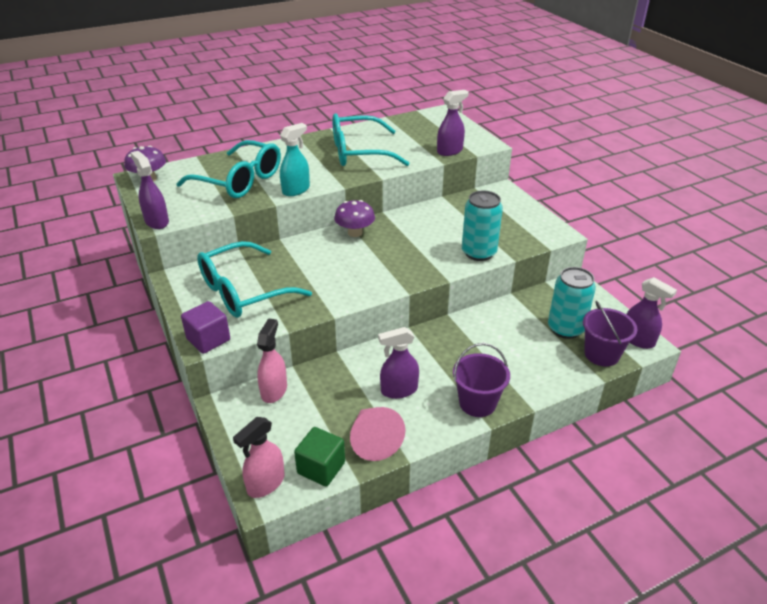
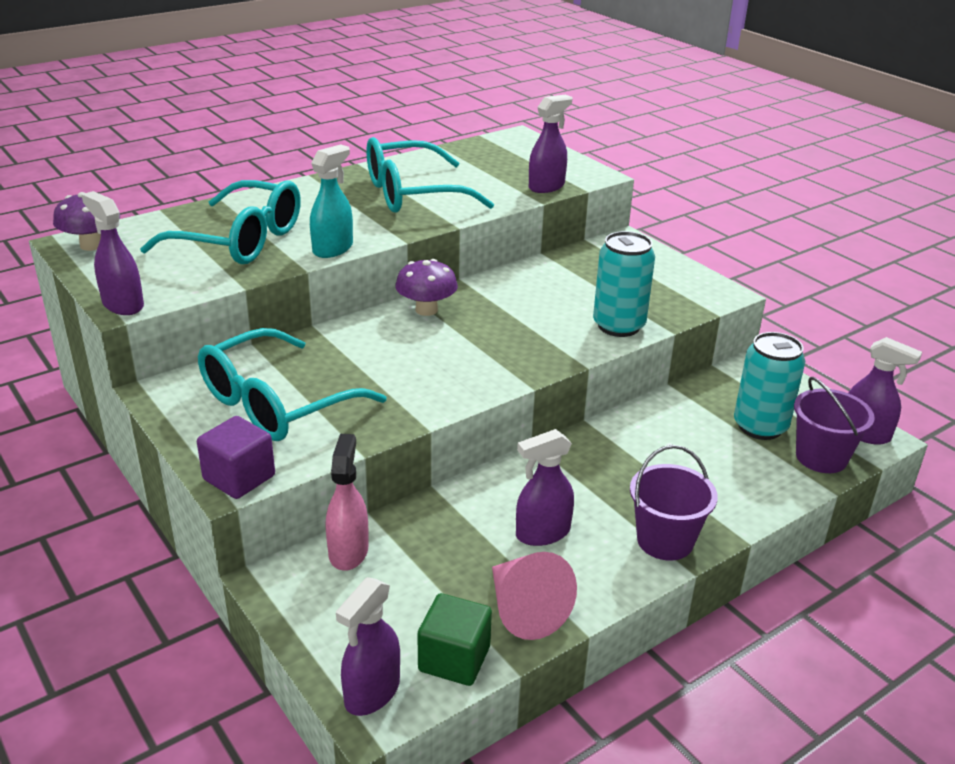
camera: 10 degrees left, 5 degrees down
pink spray bottle [233,417,284,498] -> purple spray bottle [336,577,400,716]

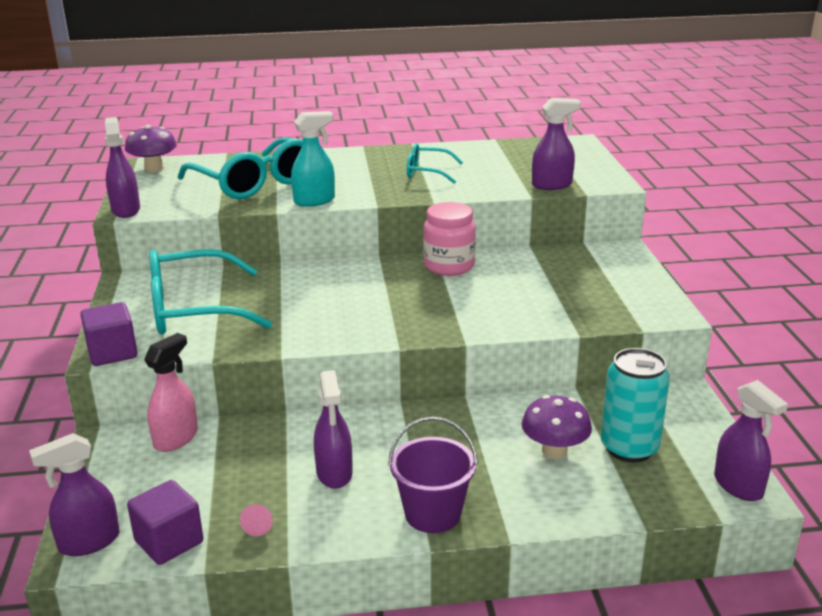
camera: 30 degrees right, 5 degrees down
turquoise glasses [367,137,494,212] -> turquoise glasses [407,143,463,184], size x0.54
purple mushroom [395,259,458,316] -> purple mushroom moved to [522,395,592,459]
green cube [417,593,492,686] -> purple cube [127,480,203,565]
pink cone [492,552,577,640] -> pink cone [240,504,273,536], size x0.40
purple spray bottle [516,429,574,546] -> purple spray bottle turned 105 degrees counterclockwise [314,370,353,489]
turquoise can [593,231,655,337] -> none
purple bucket [794,377,875,473] -> none
none -> pink jar [423,202,476,276]

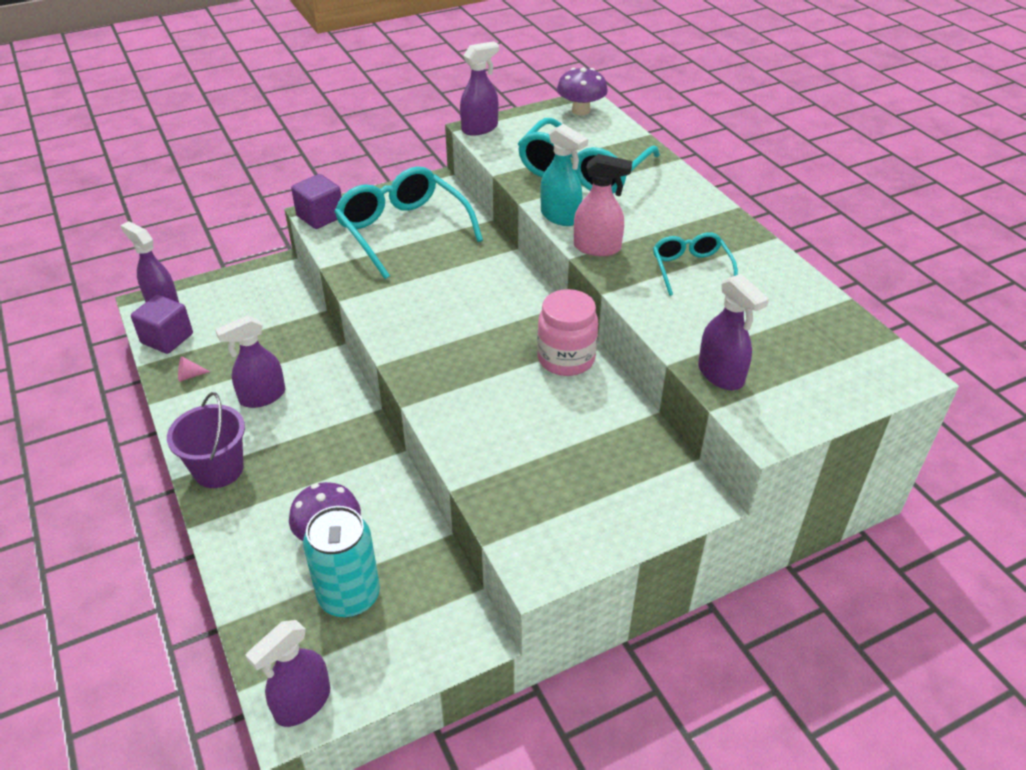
camera: 70 degrees right, 15 degrees up
pink spray bottle [144,333,198,452] -> pink spray bottle moved to [574,154,632,256]

